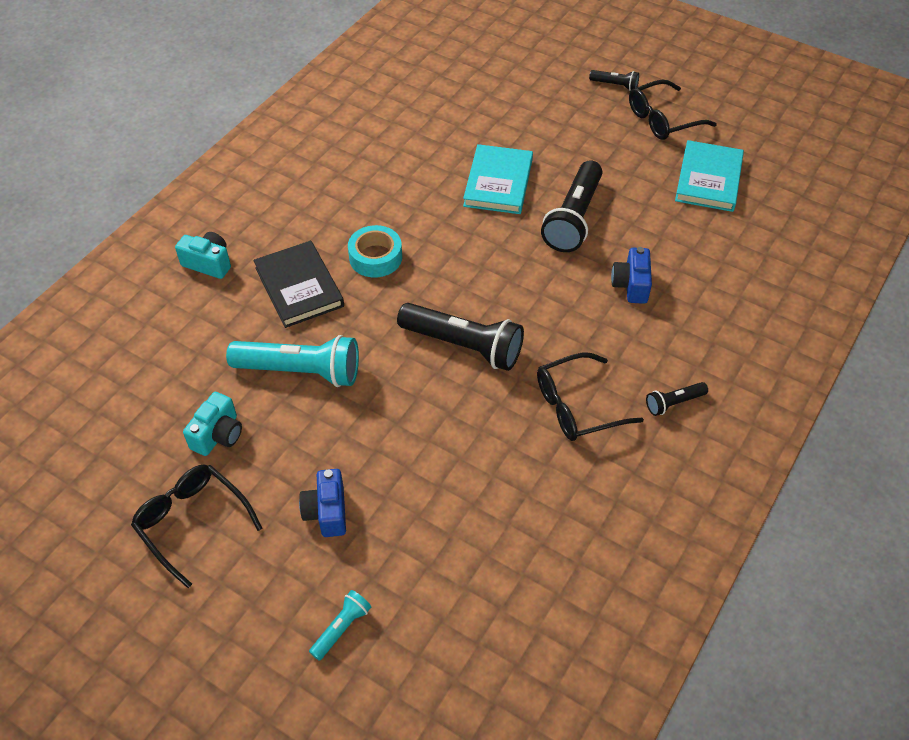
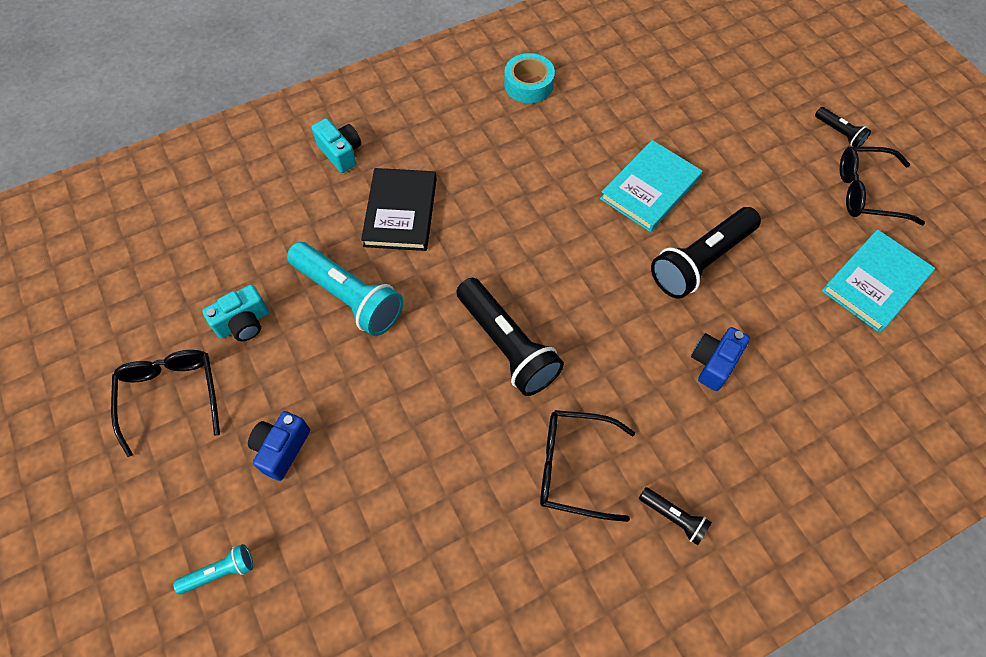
camera: 30 degrees right, 10 degrees up
turquoise tape [348,225,402,278] -> turquoise tape moved to [504,53,555,103]
black flashlight [646,382,708,416] -> black flashlight turned 150 degrees counterclockwise [639,487,712,545]

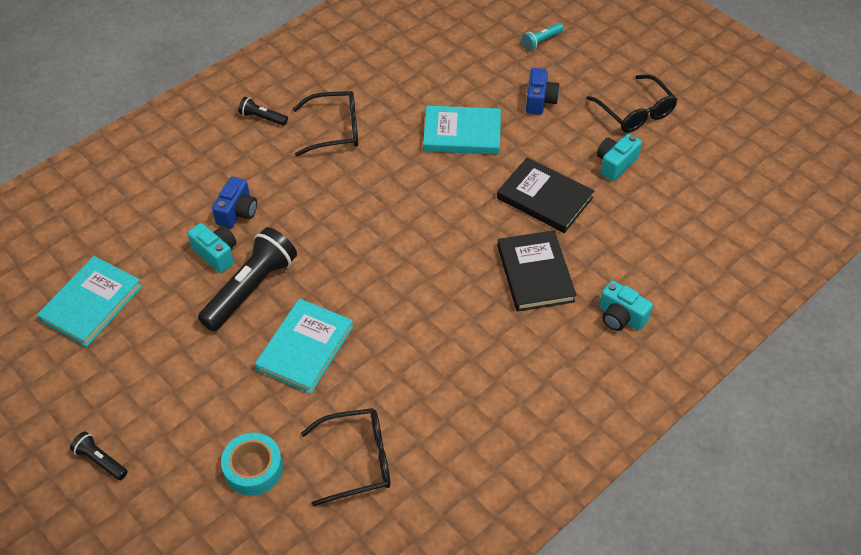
camera: 165 degrees right, 10 degrees down
turquoise flashlight [287,242,403,336] -> black book [497,157,594,233]
black flashlight [457,278,564,396] -> none
turquoise tape [504,53,555,103] -> turquoise tape moved to [221,433,283,496]
black glasses [840,147,925,225] -> black glasses moved to [301,408,391,506]
none -> turquoise camera [187,223,237,273]
none -> turquoise book [423,106,501,154]

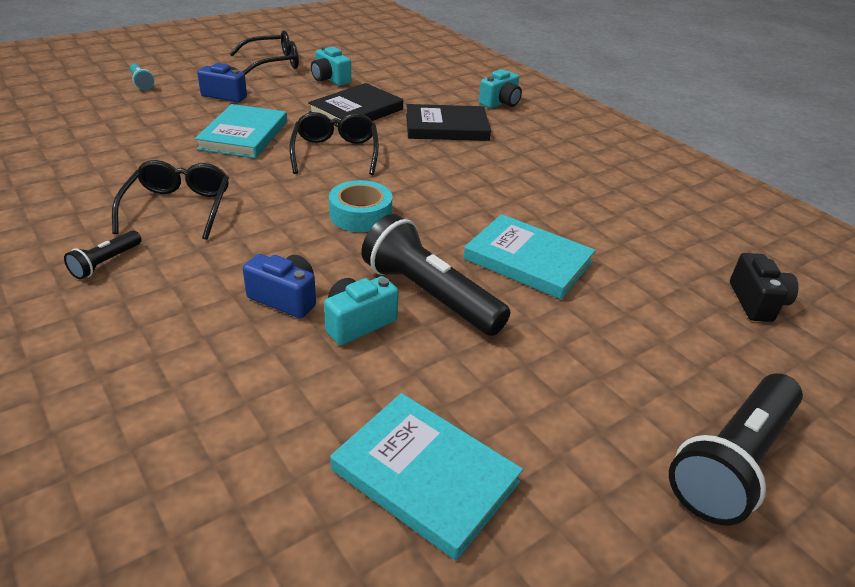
camera: 85 degrees left, 15 degrees down
black flashlight [70,432,128,480] -> black flashlight [669,374,803,525], size x2.08
turquoise tape [221,433,283,496] -> turquoise tape moved to [329,180,392,232]
black glasses [301,408,391,506] -> black glasses moved to [289,112,379,175]
none -> black camera [730,253,798,322]

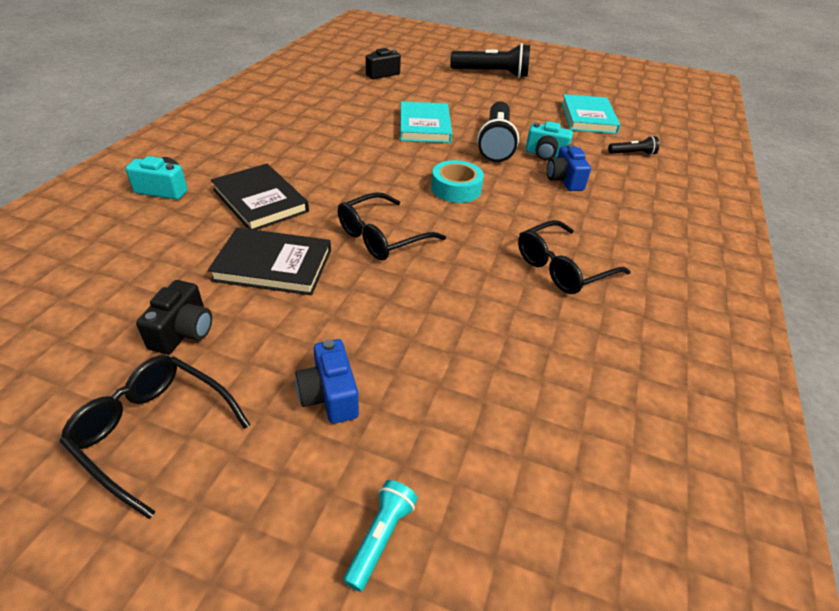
camera: 125 degrees left, 5 degrees up
black flashlight [64,230,142,279] -> black flashlight moved to [608,136,659,155]
turquoise book [195,104,287,158] -> none
turquoise camera [311,46,351,86] -> black camera [136,280,212,354]

